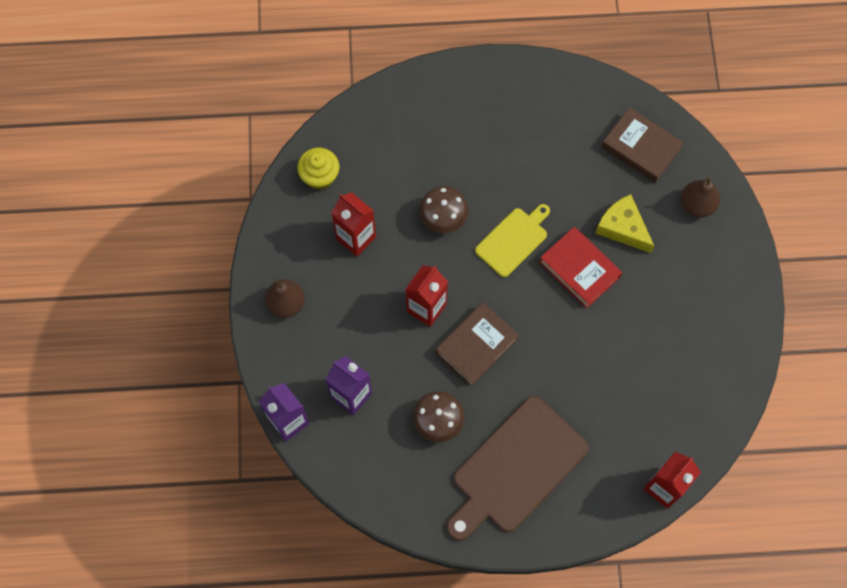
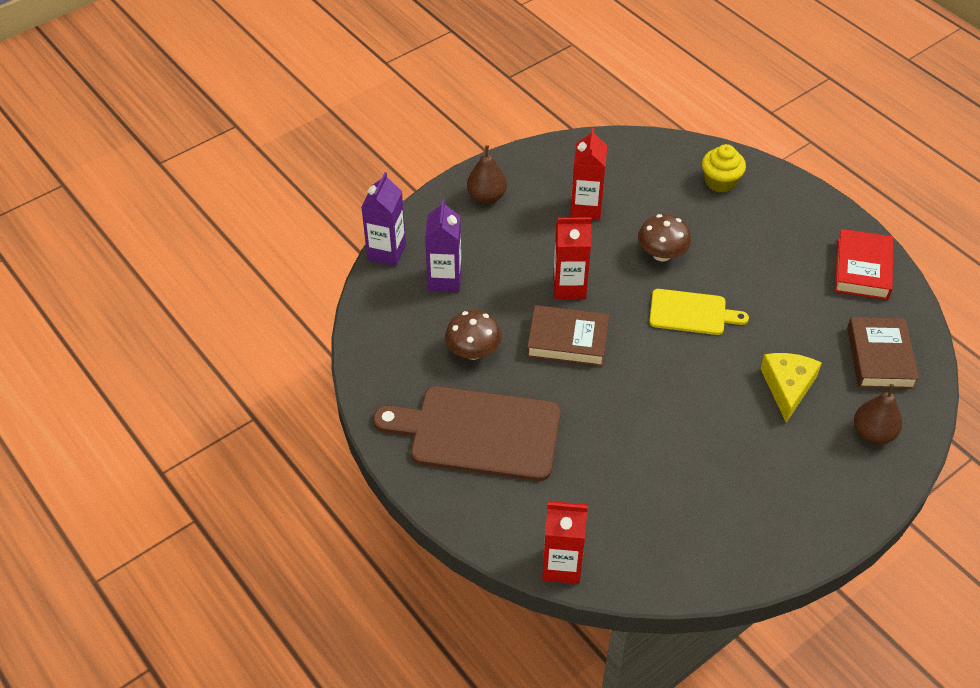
camera: 55 degrees right, 20 degrees down
yellow cupcake [297,148,339,190] -> yellow cupcake moved to [702,144,746,193]
red book [539,227,622,308] -> red book moved to [835,229,893,300]

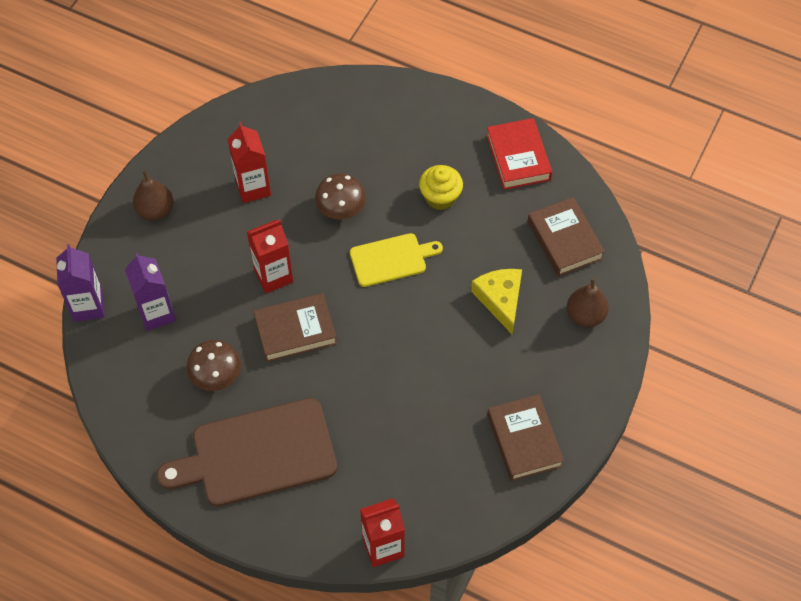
camera: 25 degrees left, 10 degrees up
yellow cupcake [702,144,746,193] -> yellow cupcake moved to [419,165,463,210]
none -> brown book [487,394,564,481]

